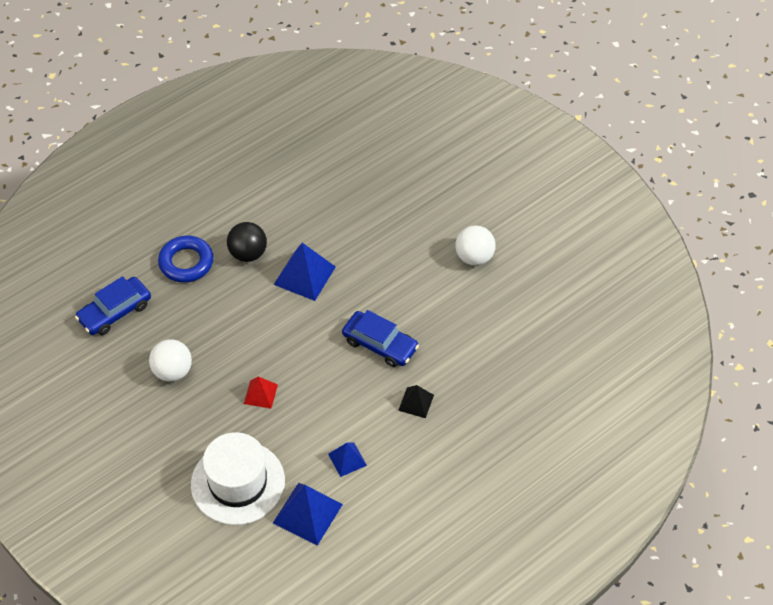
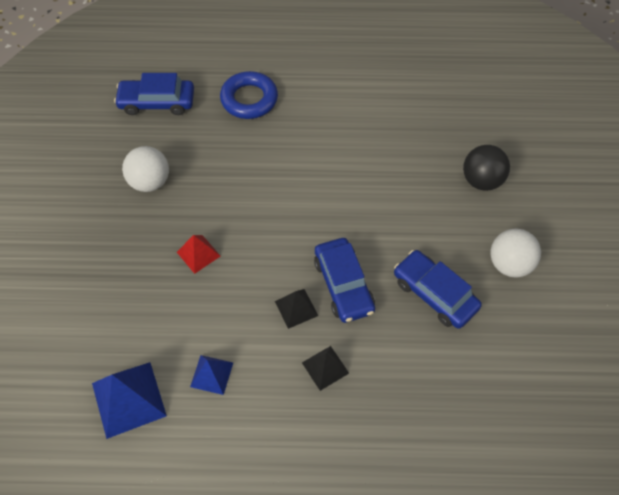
camera: 40 degrees right, 5 degrees up
white hat [191,432,285,525] -> none
black ball [227,222,267,262] -> black ball moved to [463,145,510,191]
blue pyramid [274,243,335,301] -> none
none -> black pyramid [275,289,318,329]
none -> blue car [394,250,482,329]

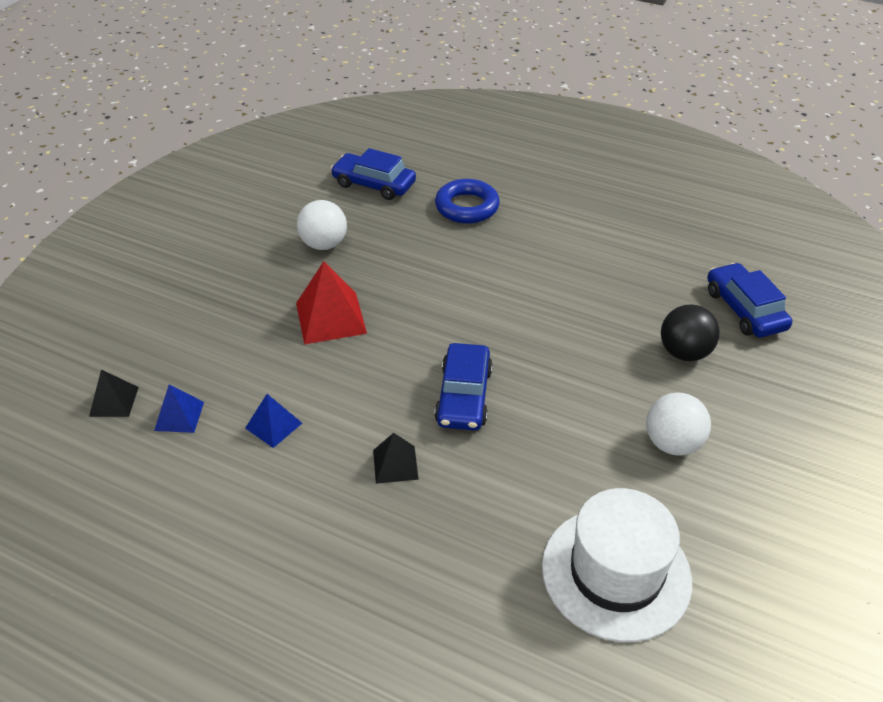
camera: 25 degrees right, 15 degrees down
blue pyramid [92,362,167,439] -> blue pyramid [154,384,204,433], size x0.58
red pyramid [177,235,220,274] -> red pyramid [296,261,367,344], size x1.72
black pyramid [275,289,318,329] -> black pyramid moved to [89,370,139,417]
blue car [394,250,482,329] -> blue car moved to [707,263,792,338]
none -> white hat [542,488,692,642]

